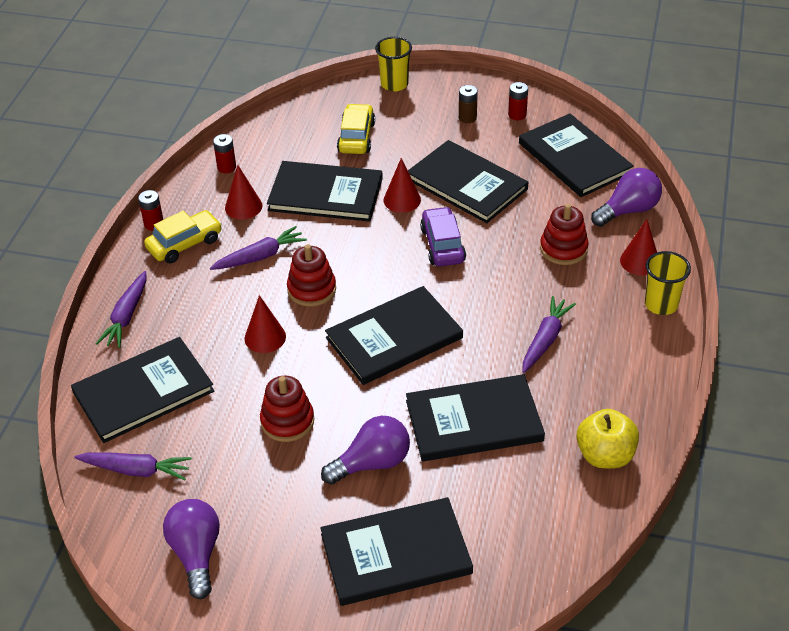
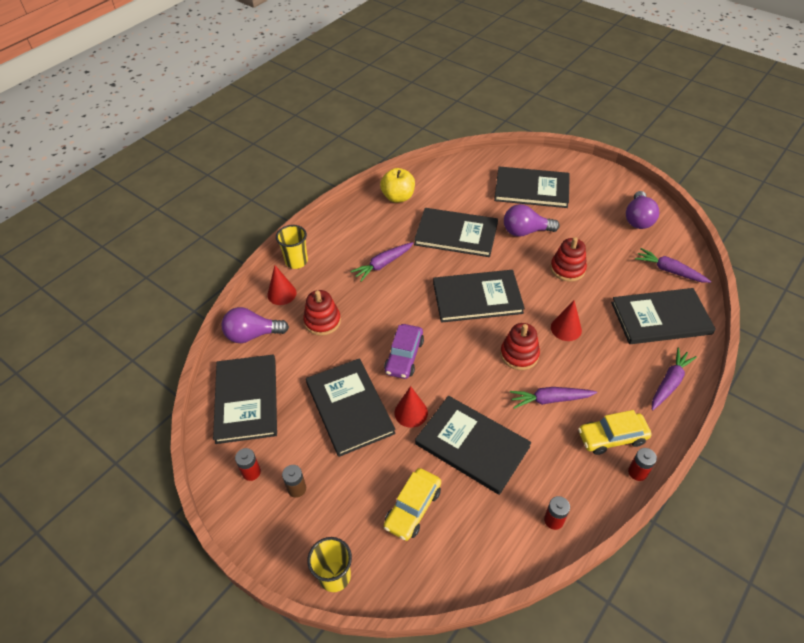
camera: 155 degrees left, 5 degrees up
red cone [225,165,262,220] -> none

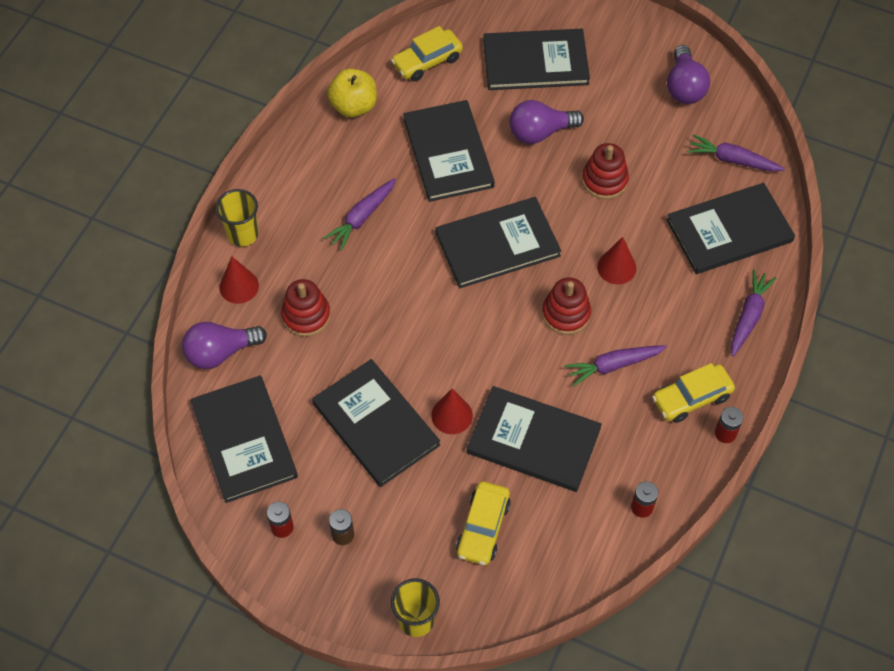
camera: 15 degrees left, 10 degrees up
purple car [384,324,424,379] -> none
black book [414,208,498,257] -> black book turned 75 degrees clockwise [403,100,495,202]
none -> yellow car [391,26,463,81]

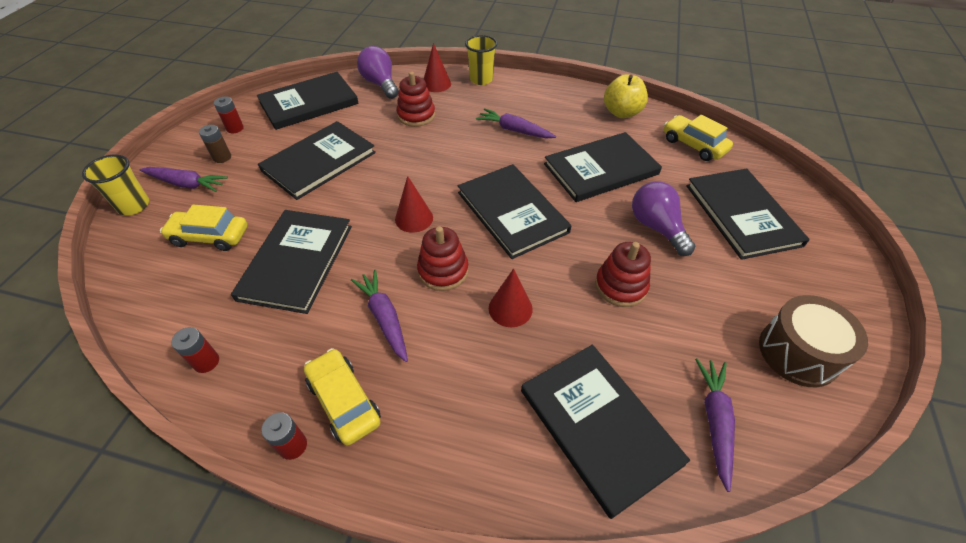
camera: 80 degrees right, 10 degrees down
red cone [431,389,473,434] -> red cone moved to [395,176,433,233]
purple light bulb [667,45,710,104] -> brown drum [759,295,868,387]
purple carrot [731,269,777,356] -> purple carrot moved to [140,167,228,192]

